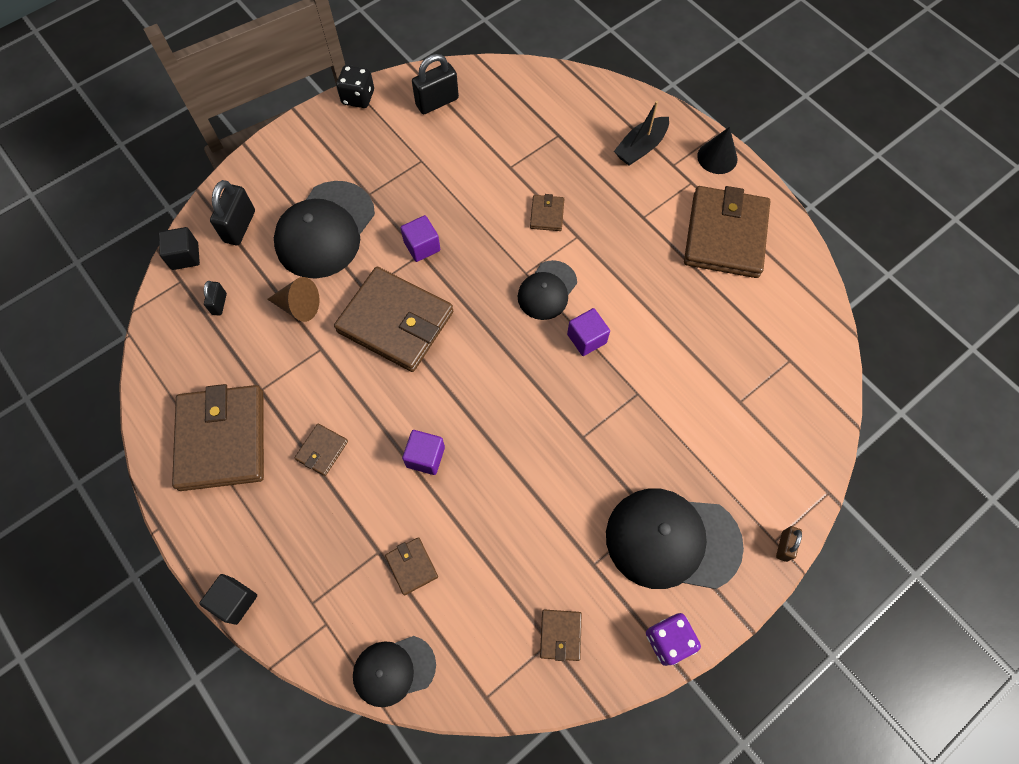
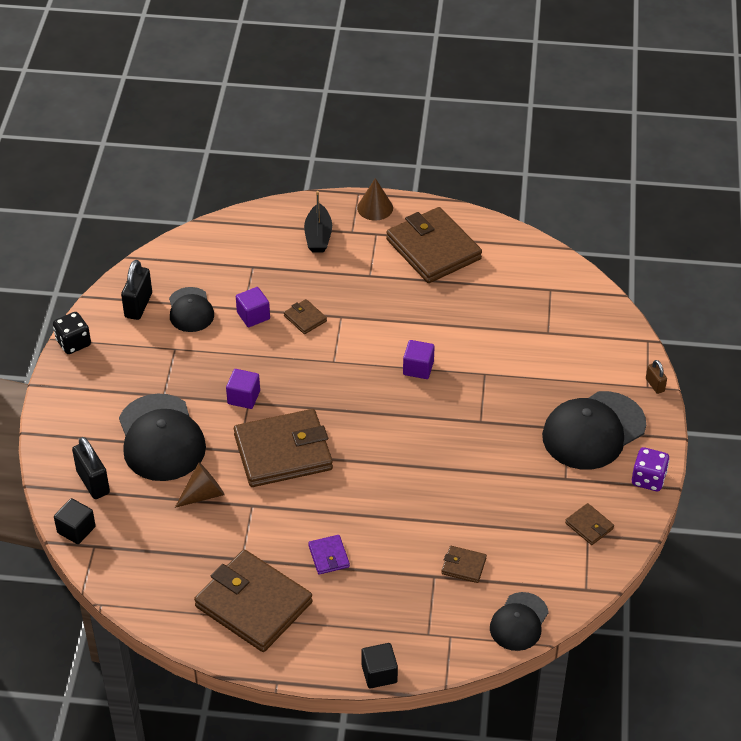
camera: 45 degrees left, 20 degrees down
black padlock [204,281,227,315] -> none
brown wallet [294,424,348,476] -> purple wallet [308,535,350,575]
purple cube [402,430,445,475] -> purple cube moved to [236,287,270,327]
black cap [518,260,577,320] -> black cap moved to [169,287,214,332]
black cone [697,127,738,174] -> brown cone [357,178,393,221]

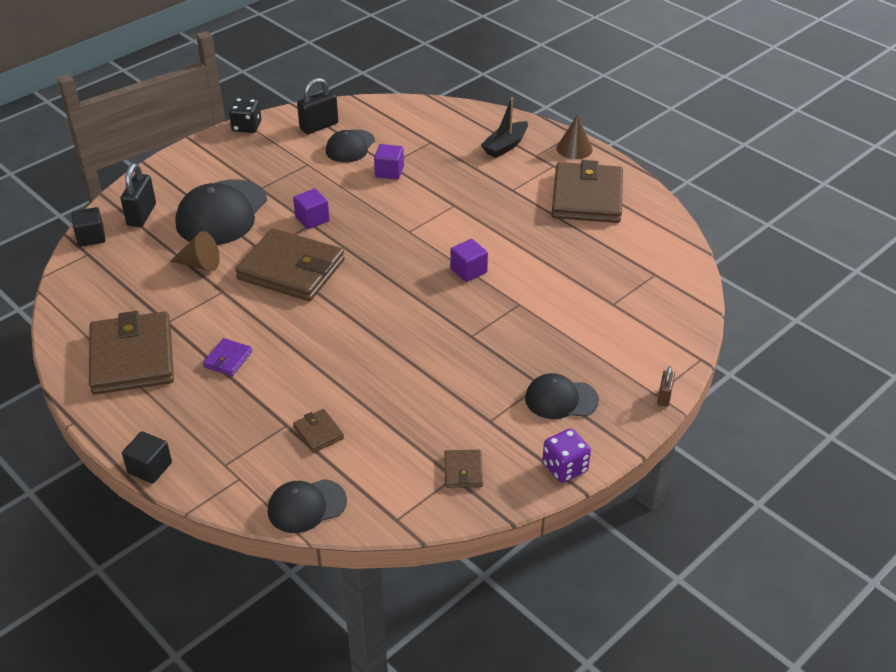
camera: 40 degrees right, 5 degrees down
brown wallet [284,299,327,334] -> none
black cap [542,391,646,470] -> black cap [525,373,599,419], size x0.58

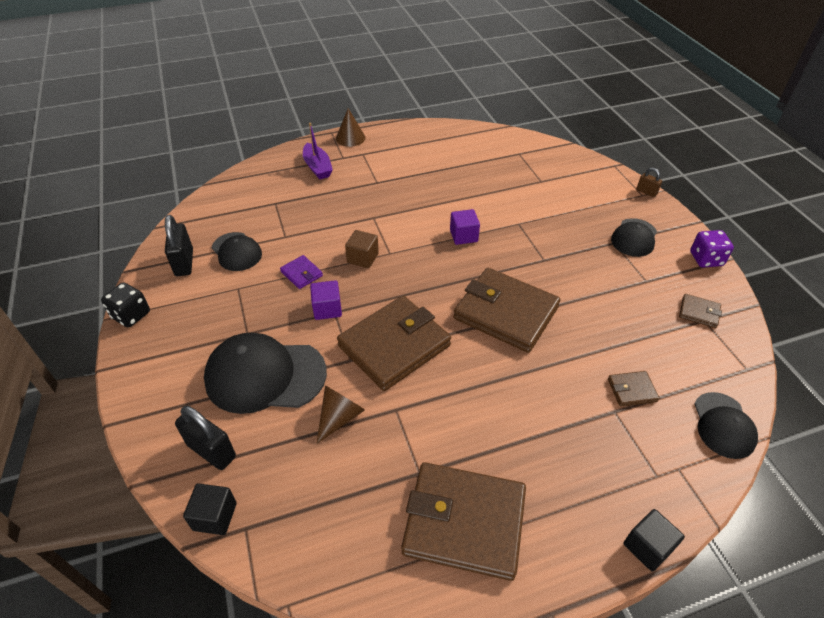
camera: 65 degrees left, 5 degrees up
black cap [175,179,267,245] -> black cap turned 135 degrees clockwise [204,333,327,414]
purple wallet [203,338,252,376] -> purple wallet moved to [280,255,323,289]
purple cube [374,144,404,180] -> none
black boat [481,97,528,158] -> purple boat [303,123,333,179]
brown wallet [551,160,623,223] -> brown wallet moved to [454,268,560,353]
none -> brown cube [345,230,379,268]

